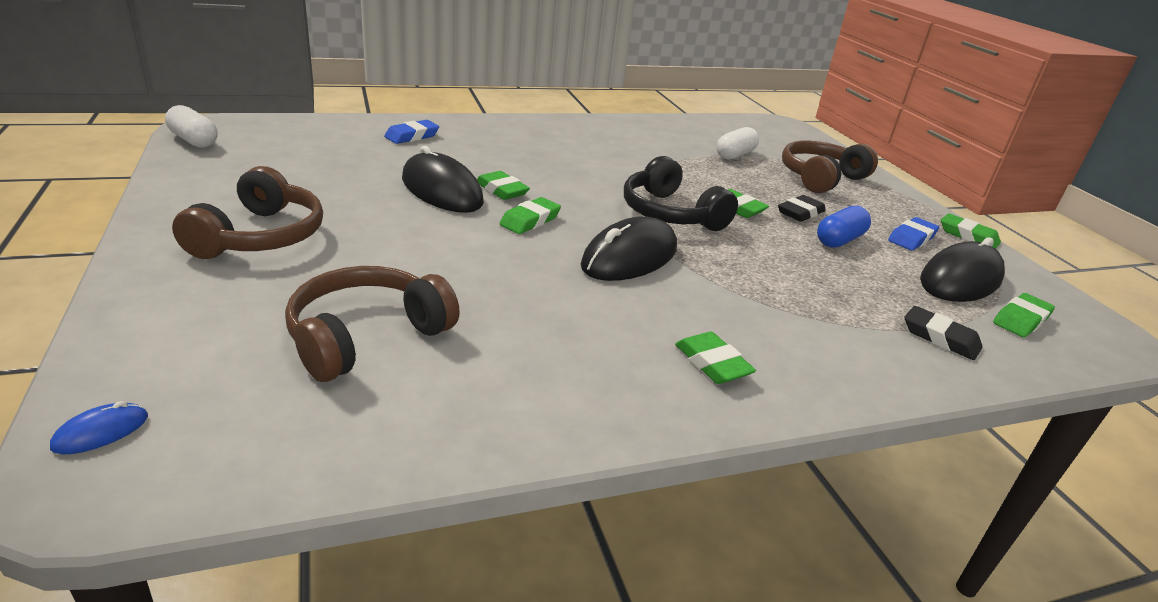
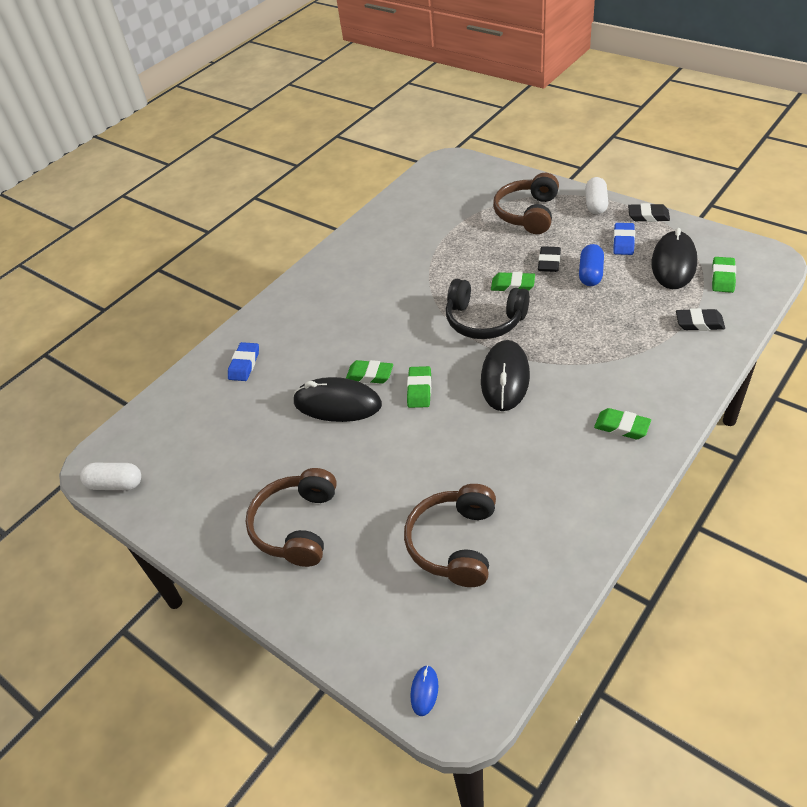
camera: 25 degrees left, 15 degrees up
brown headphones [172,166,323,259] -> brown headphones turned 150 degrees counterclockwise [245,468,337,567]
white capsule [716,127,759,160] -> white capsule moved to [585,177,608,214]
green eraser [941,213,1001,249] -> black eraser [628,203,670,222]

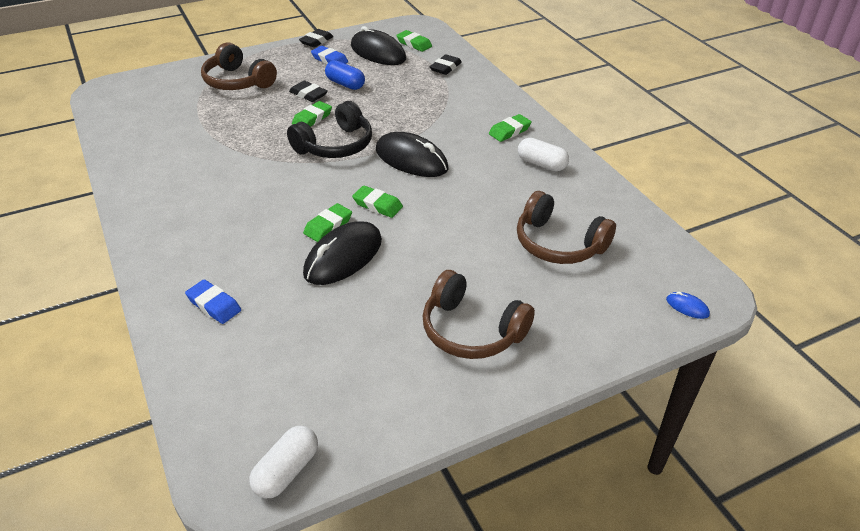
camera: 70 degrees left, 5 degrees down
white capsule [585,177,608,214] -> white capsule moved to [518,138,569,171]

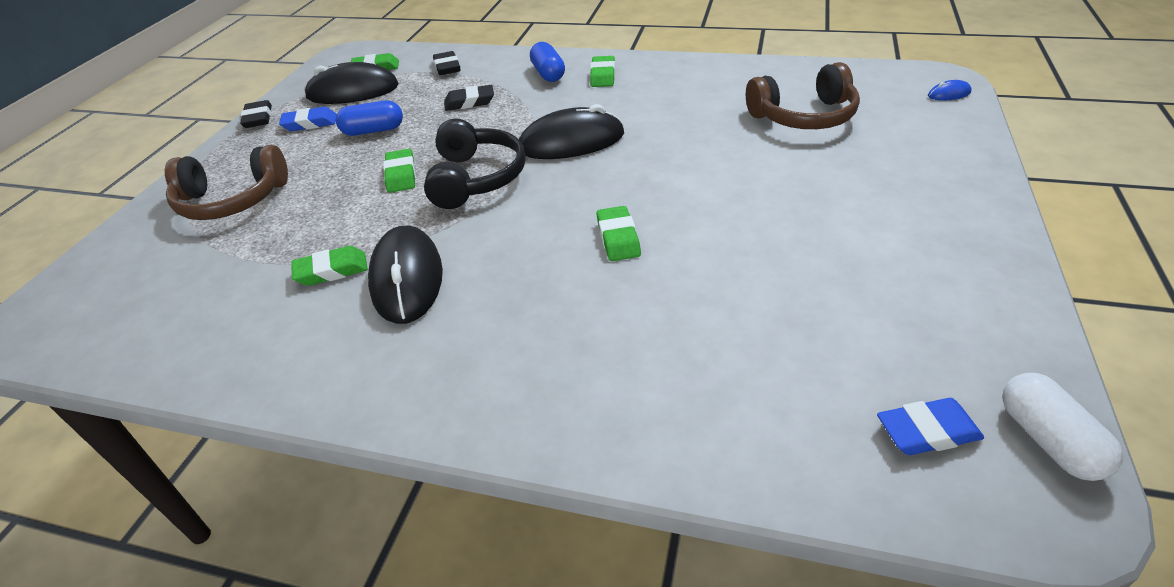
camera: 45 degrees left, 0 degrees up
blue eraser [185,280,241,324] -> blue eraser moved to [877,398,984,455]
black eraser [289,81,328,102] -> black eraser moved to [444,85,494,111]
black mouse [303,221,382,285] -> black mouse moved to [368,226,443,324]
green eraser [352,185,403,218] -> green eraser moved to [291,246,368,286]
brown headphones [423,270,535,359] -> none
white capsule [518,138,569,171] -> none
none -> blue capsule [530,42,565,82]

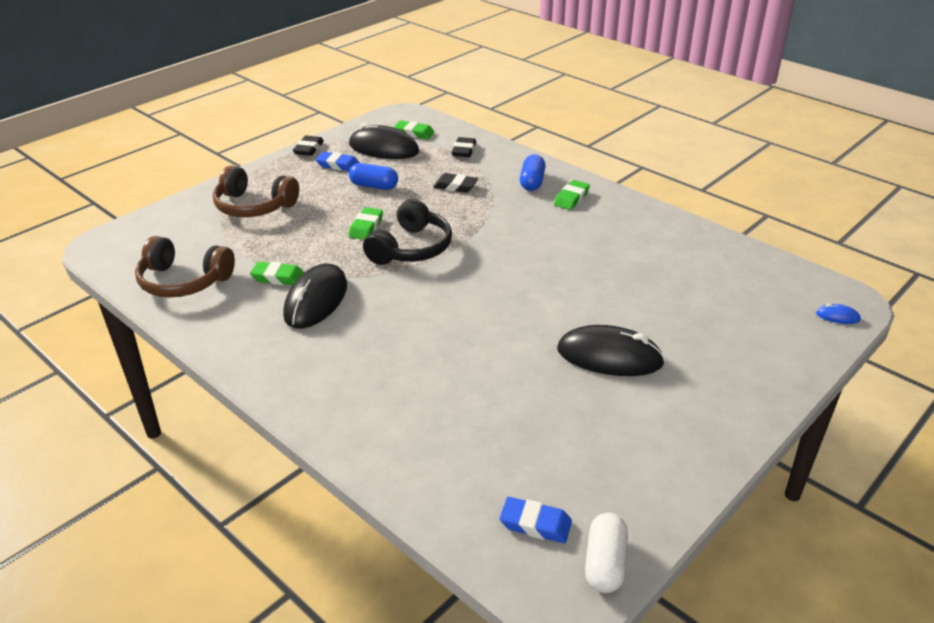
camera: 25 degrees right, 5 degrees down
black mouse [519,104,624,159] -> black mouse moved to [557,325,665,376]
green eraser [597,206,641,261] -> none
brown headphones [746,62,860,129] -> brown headphones moved to [135,236,235,298]

